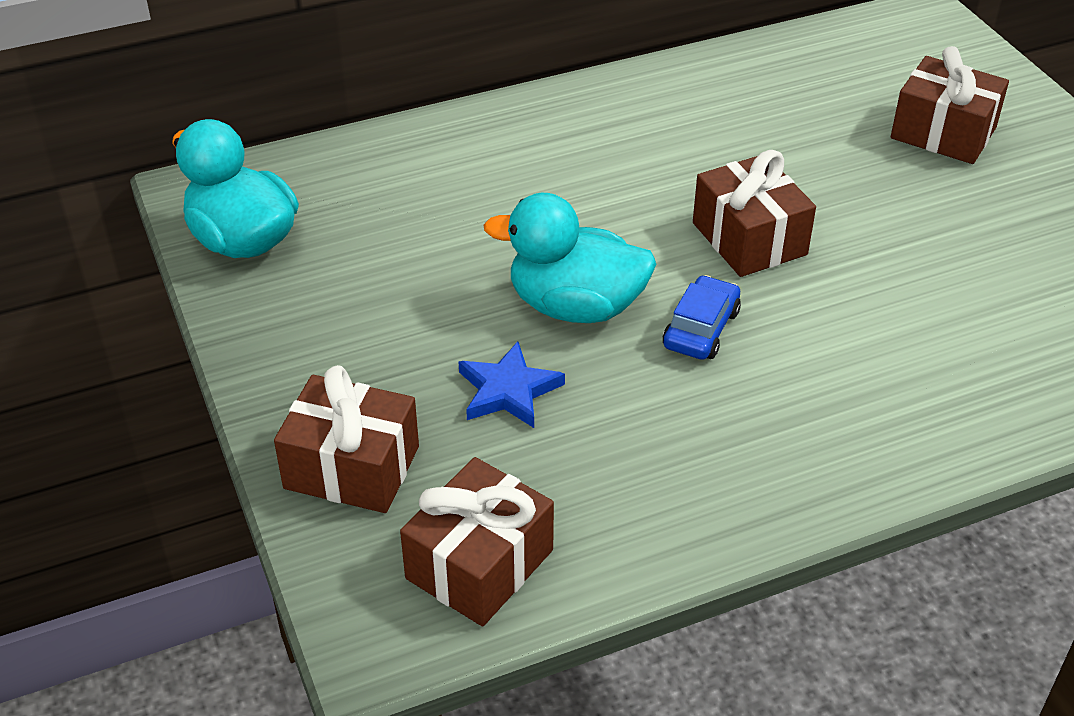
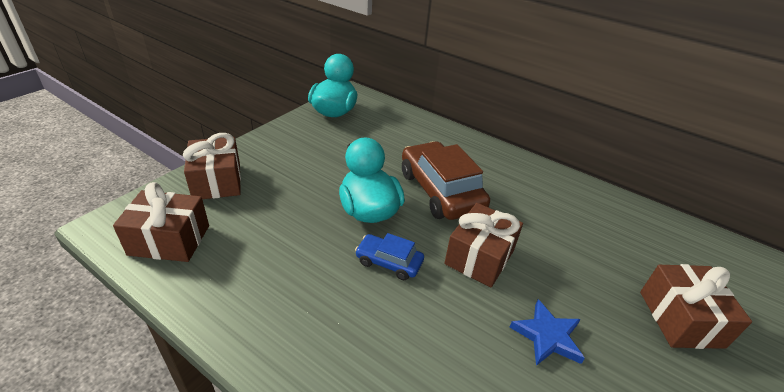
camera: 55 degrees right, 5 degrees down
blue star [459,341,565,428] -> blue star moved to [510,299,585,366]
blue car [663,275,741,360] -> blue car turned 150 degrees counterclockwise [355,233,424,280]
none -> brown car [402,141,490,220]

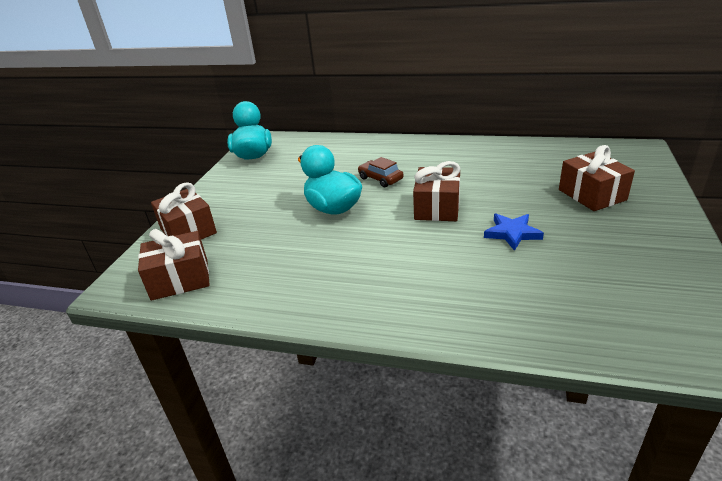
camera: 15 degrees left, 5 degrees down
blue car [355,233,424,280] -> none
brown car [402,141,490,220] -> brown car [358,157,404,187], size x0.51

